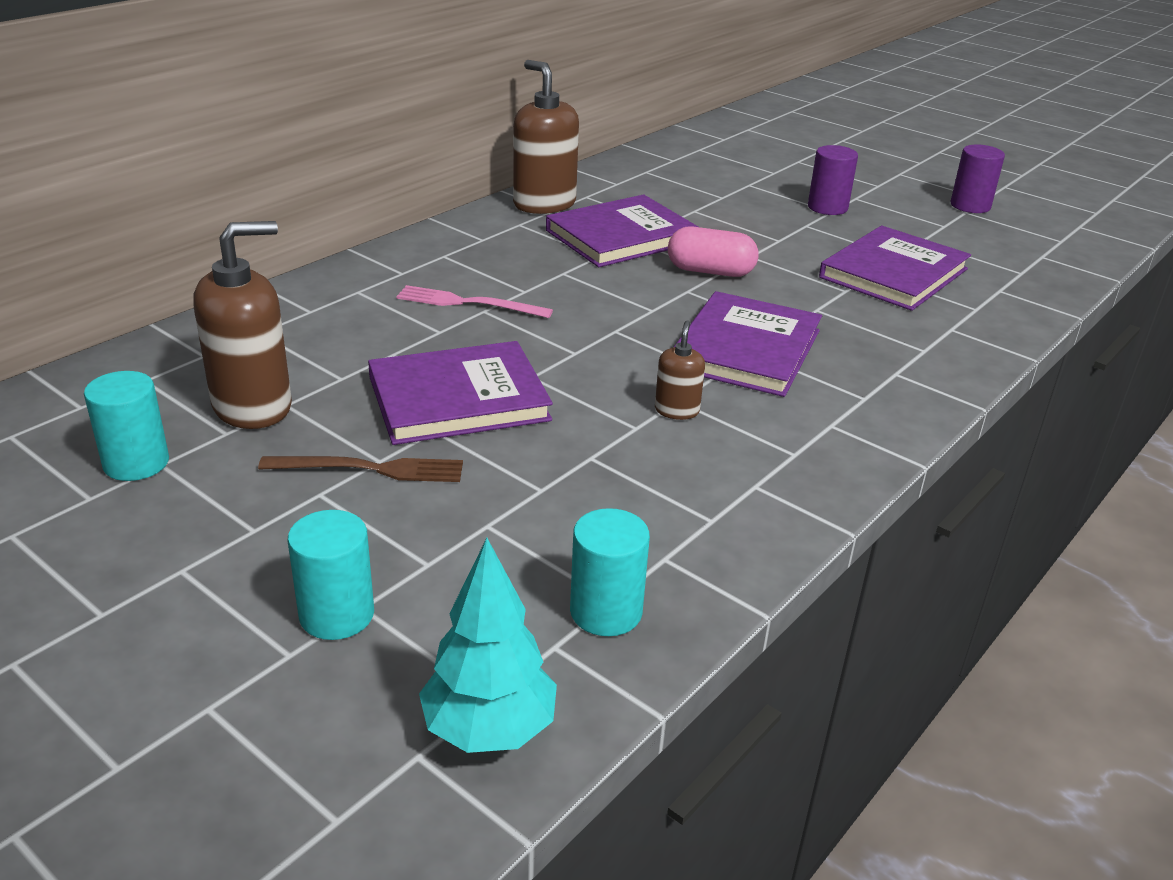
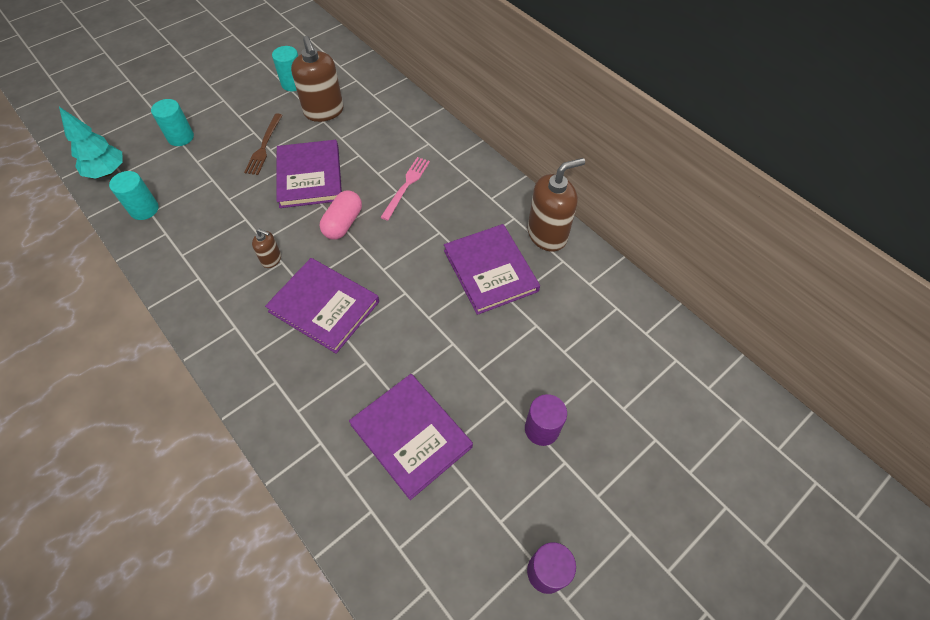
camera: 100 degrees right, 25 degrees up
pink capsule [668,226,758,277] -> pink capsule moved to [320,191,362,240]

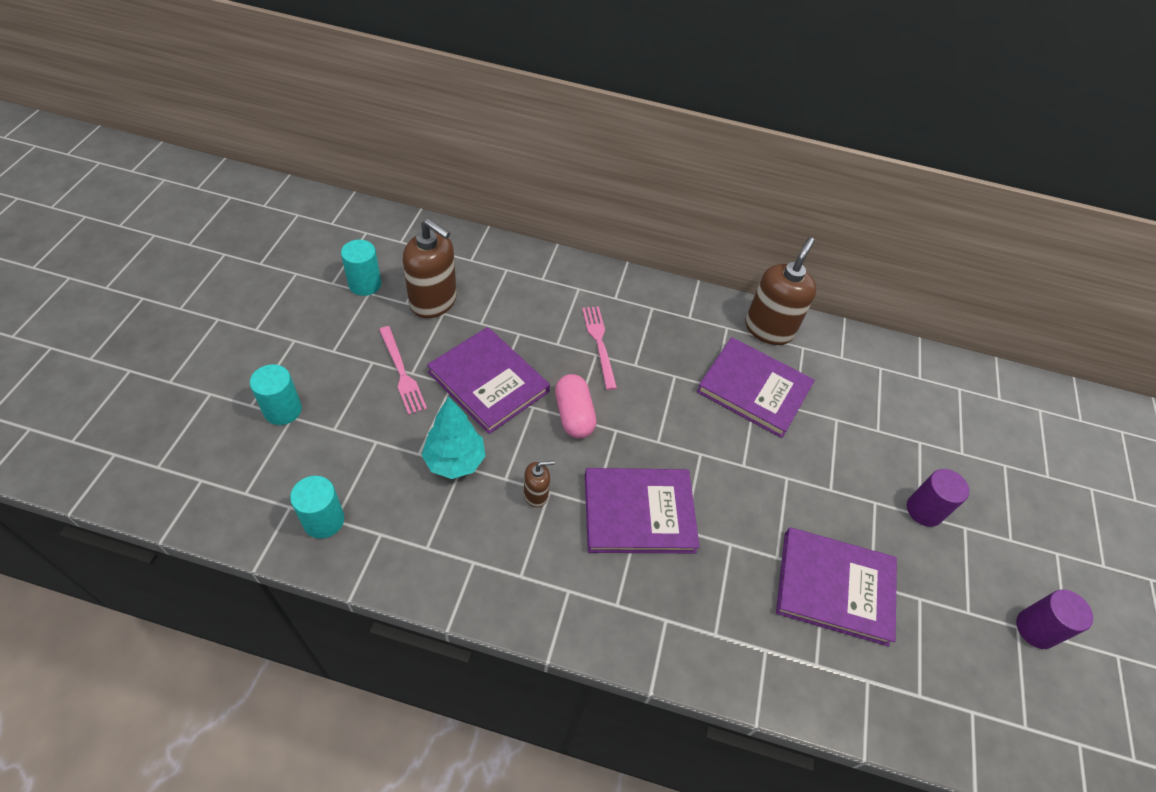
camera: 40 degrees left, 5 degrees down
turquoise tree [59,107,123,179] -> turquoise tree moved to [422,396,486,479]
brown fork [244,114,283,175] -> pink fork [379,326,427,415]

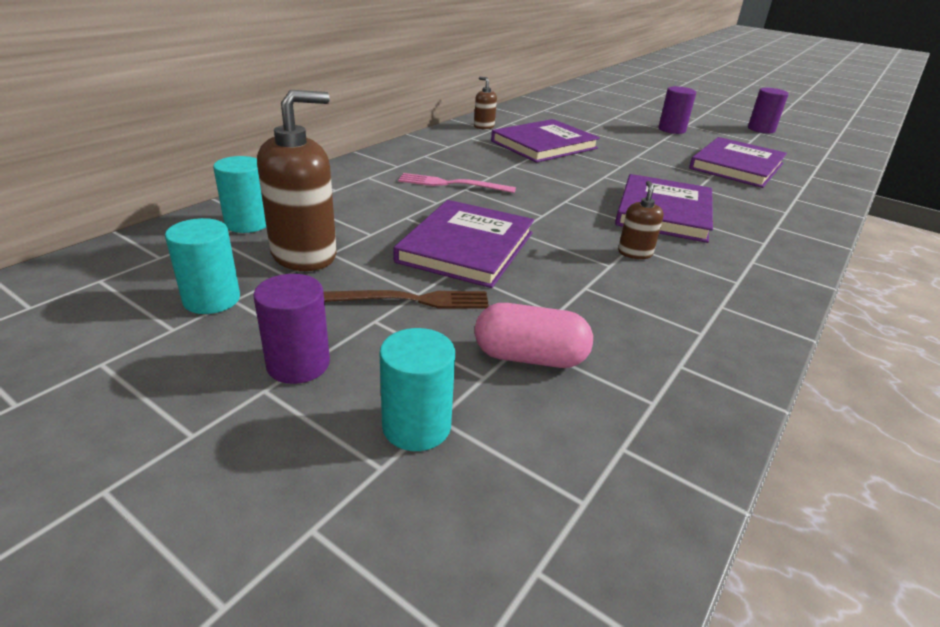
camera: 65 degrees left, 20 degrees down
turquoise cylinder [290,476,344,539] -> turquoise cylinder moved to [213,156,266,233]
pink fork [379,326,427,415] -> brown fork [323,290,489,309]
turquoise tree [422,396,486,479] -> none
purple book [427,327,550,434] -> purple book turned 45 degrees counterclockwise [393,200,534,288]
pink capsule [555,374,597,439] -> pink capsule moved to [475,303,593,368]
brown soap dispenser [745,237,817,345] -> brown soap dispenser [474,77,497,129], size x0.49
none -> purple cylinder [253,274,330,384]

